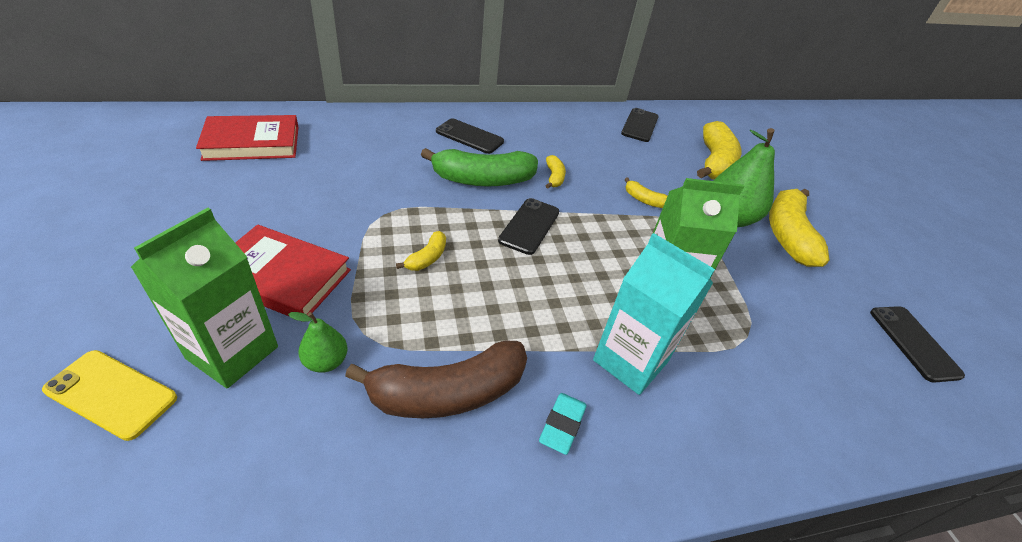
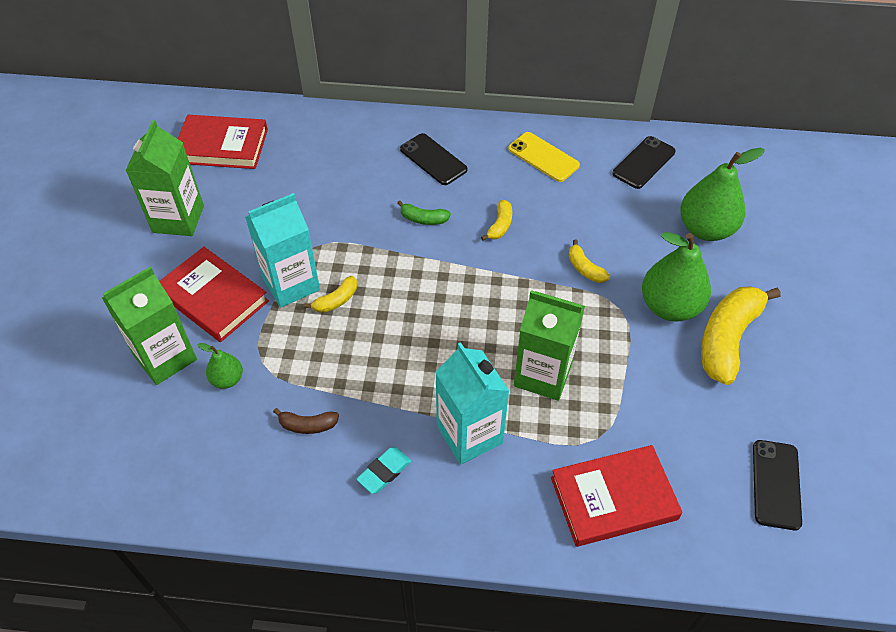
camera: 25 degrees right, 10 degrees up
yellow phone [42,350,177,441] -> yellow phone moved to [508,132,580,182]
brown banana [345,341,527,418] -> brown banana [273,408,339,434], size x0.47
green banana [421,148,538,186] -> green banana [397,200,451,225], size x0.47
black phone [498,198,559,255] -> none
yellow banana [697,121,741,179] -> green pear [680,148,765,241]
none -> green carton [125,120,204,236]
none -> turquoise carton [245,193,320,308]
none -> red book [551,445,683,547]

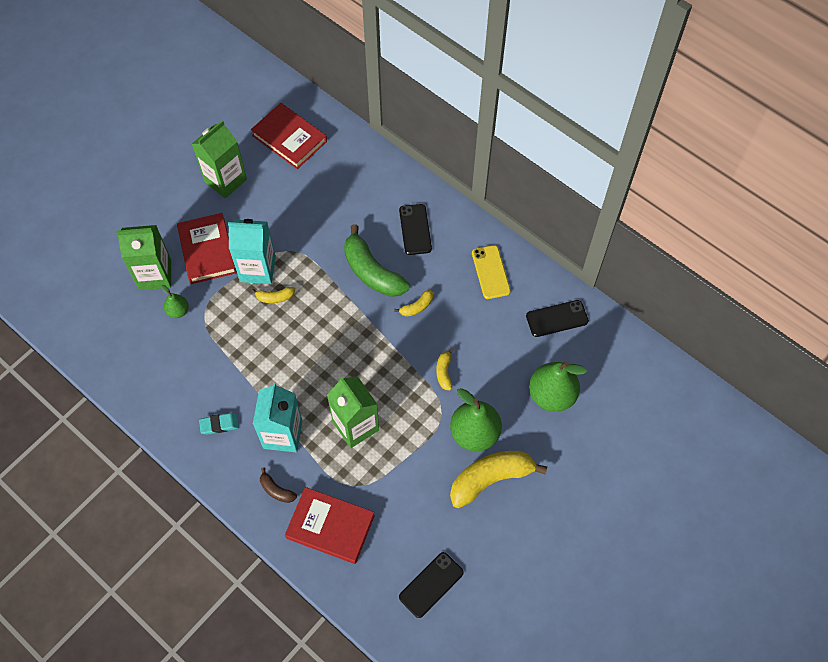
camera: 35 degrees right, 10 degrees up
brown banana [273,408,339,434] -> brown banana moved to [260,467,297,503]
green banana [397,200,451,225] -> green banana [344,224,410,297], size x2.15

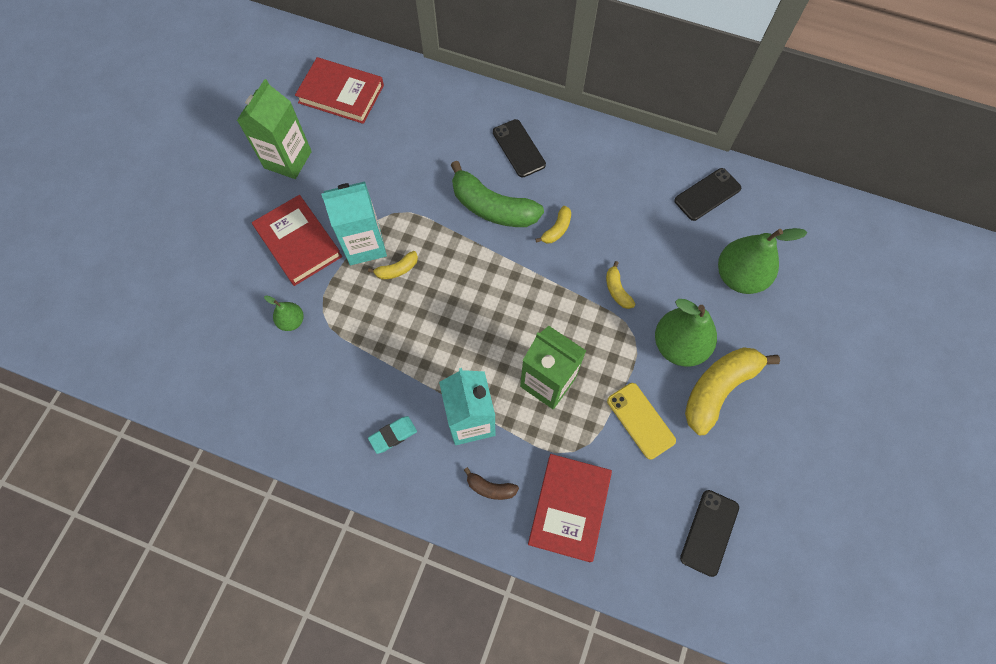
camera: 20 degrees left, 5 degrees up
green carton [116,225,171,290] -> none
red book [285,487,375,564] -> red book turned 75 degrees counterclockwise [528,454,612,562]
yellow phone [472,245,511,299] -> yellow phone moved to [607,383,676,460]

